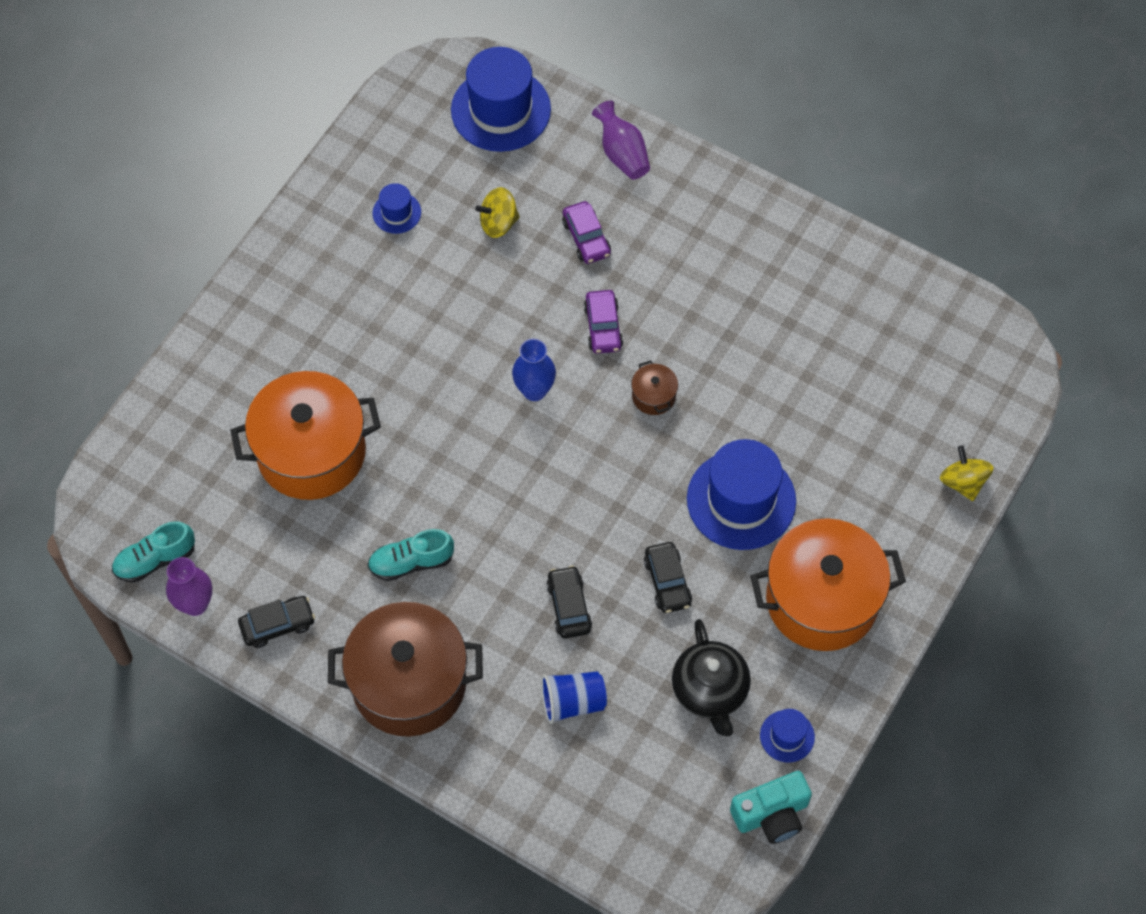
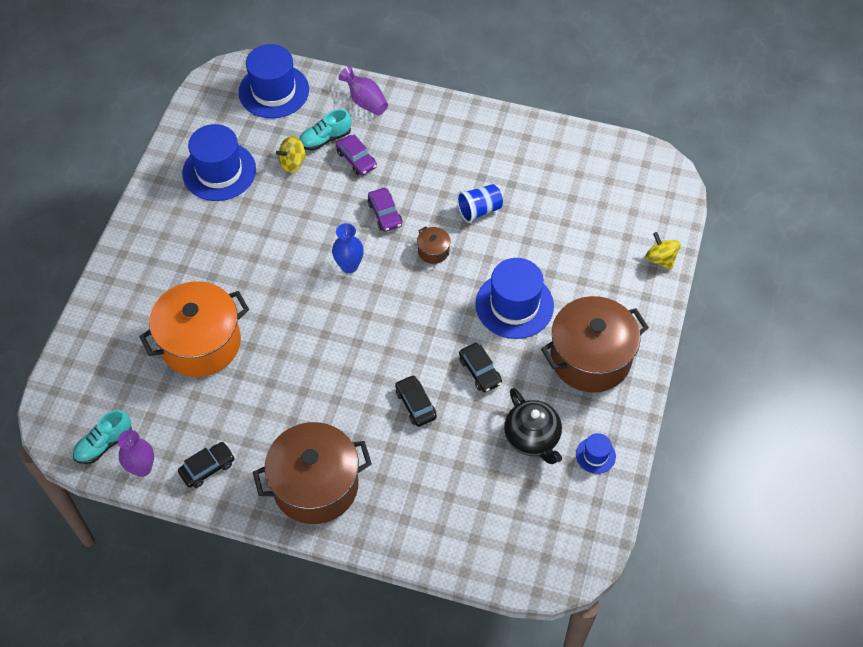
camera: 15 degrees left, 5 degrees down
turquoise shoe [367,529,454,581] -> turquoise shoe moved to [299,109,351,151]
blue hat [373,183,421,234] -> blue hat [182,124,256,201], size x2.10
blue cup [541,671,607,724] -> blue cup moved to [457,184,503,223]
turquoise camera [730,771,812,844] -> none
orange pot [750,518,906,651] -> brown pot [541,296,649,393]

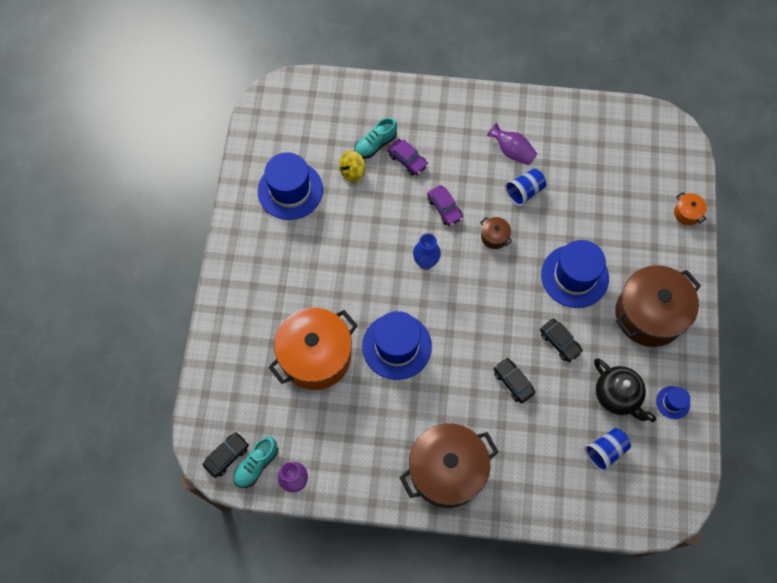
camera: 10 degrees left, 10 degrees up
black car [178,442,235,488] -> black car moved to [202,432,249,478]
blue hat [238,44,309,118] -> blue hat moved to [362,311,432,380]
purple vase [339,66,388,115] -> purple vase moved to [487,123,537,165]
yellow spinning top [645,232,681,270] -> orange pot [674,192,707,225]
none -> blue cup [585,428,631,472]

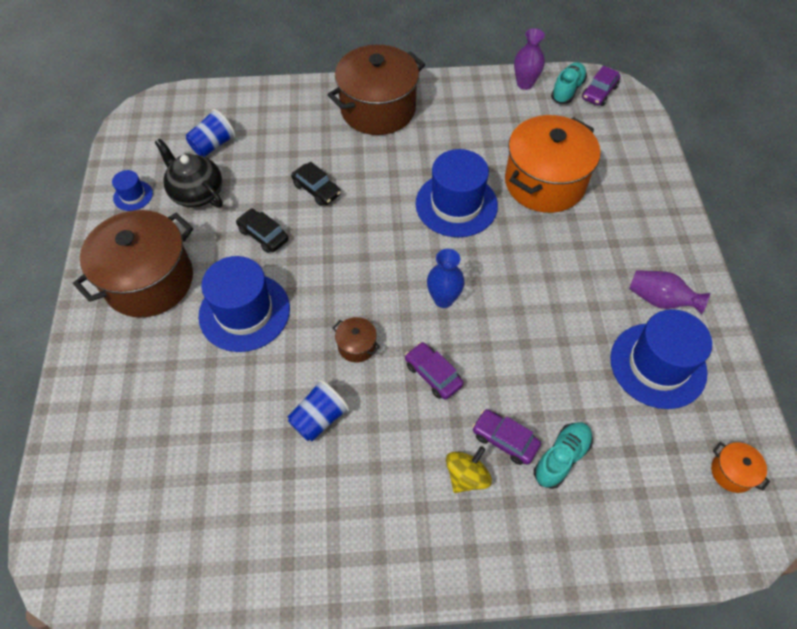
camera: 170 degrees right, 10 degrees down
black car [202,432,249,478] -> purple car [582,66,620,106]
yellow spinning top [339,150,366,183] -> yellow spinning top moved to [446,446,492,493]
purple vase [487,123,537,165] -> purple vase moved to [629,270,711,314]
orange pot [674,192,707,225] -> orange pot moved to [711,442,770,493]

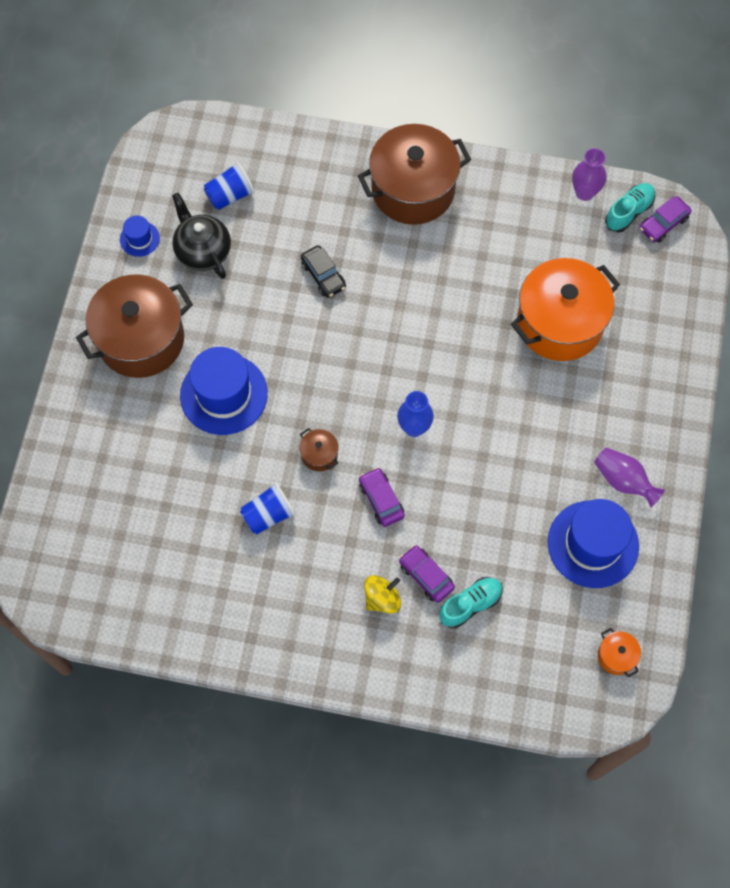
camera: 15 degrees right, 10 degrees up
black car [236,208,289,253] -> none
blue hat [416,149,498,237] -> none

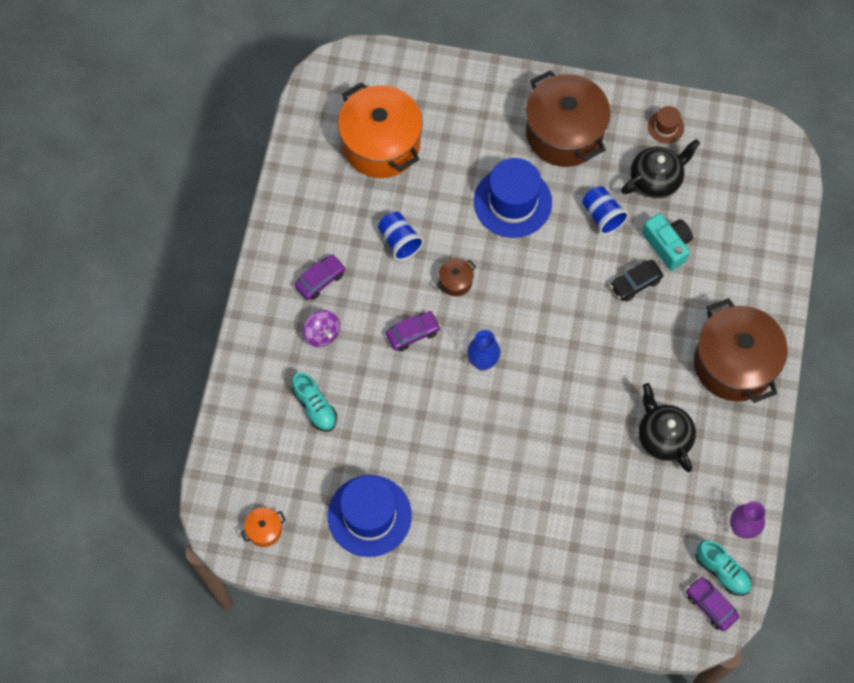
camera: 90 degrees right, 0 degrees up
blue hat [120,216,160,257] -> brown hat [648,106,684,144]
blue cup [204,162,255,210] -> blue cup moved to [582,186,629,235]
yellow spinning top [364,575,401,614] -> purple spinning top [303,310,340,347]
purple car [399,545,455,603] -> purple car moved to [294,254,346,300]
orange pot [511,258,620,361] -> orange pot moved to [338,82,423,178]
purple vase [594,447,665,507] -> none
none -> black teapot [638,383,696,472]
none -> turquoise camera [642,213,693,271]

